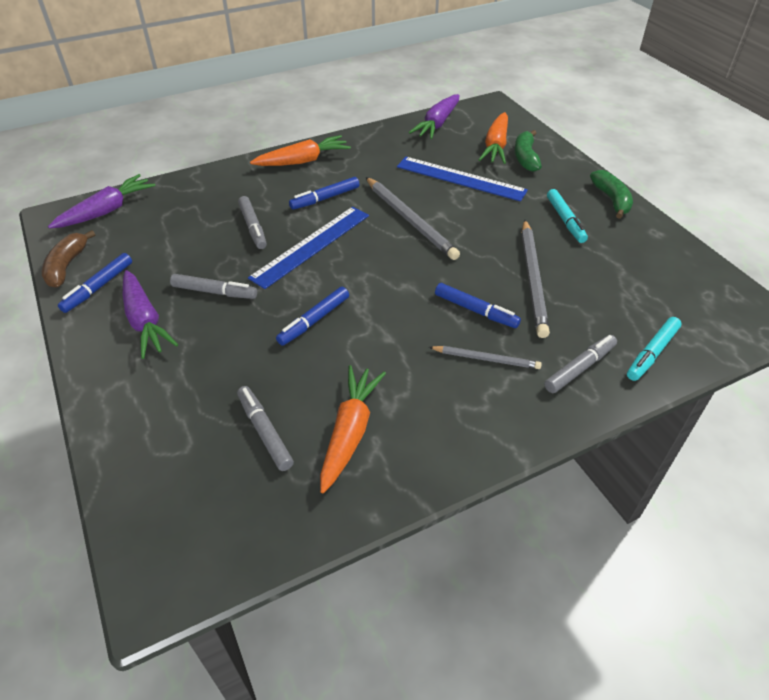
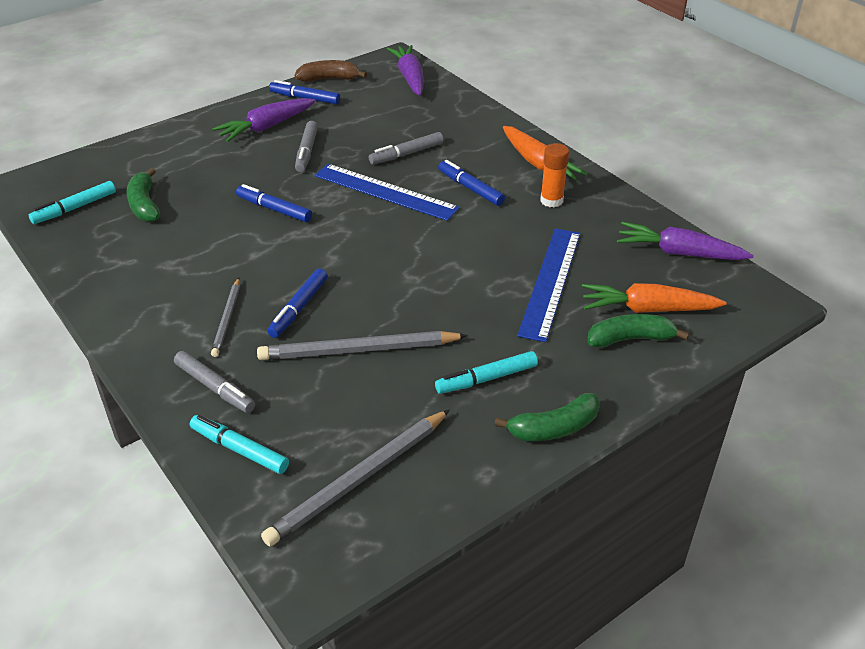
camera: 80 degrees right, 5 degrees down
purple carrot [48,174,156,229] -> purple carrot turned 135 degrees counterclockwise [387,45,424,96]
grey marker [237,386,294,471] -> green banana [126,168,160,222]
orange carrot [320,365,386,493] -> none
grey pencil [366,177,460,260] -> grey pencil moved to [261,409,450,546]
none -> turquoise marker [29,181,116,224]
none -> orange glue stick [540,143,569,207]

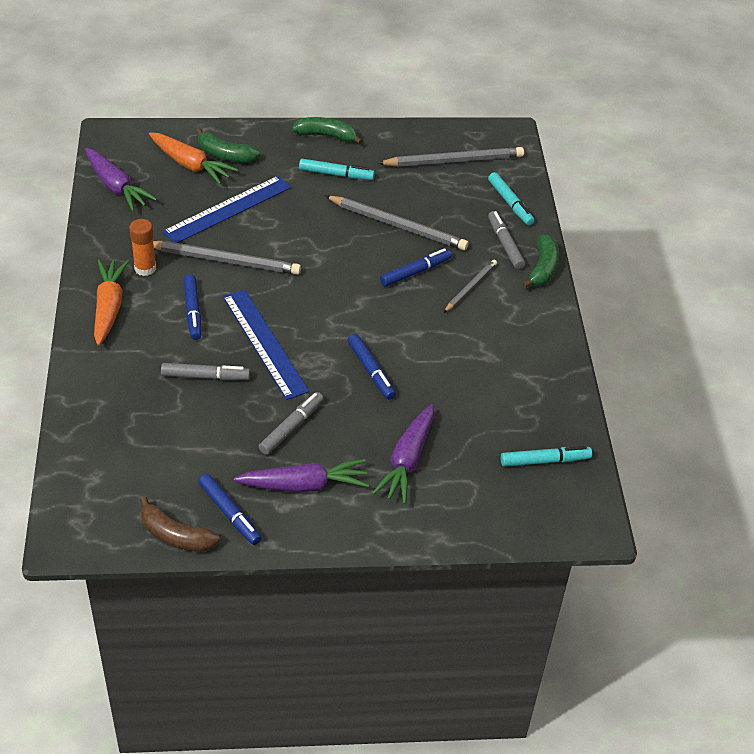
camera: 150 degrees left, 5 degrees up
green banana [126,168,160,222] -> green banana moved to [522,234,559,288]
purple carrot [387,45,424,96] -> purple carrot moved to [372,404,434,504]
none -> grey pencil [153,241,301,275]

